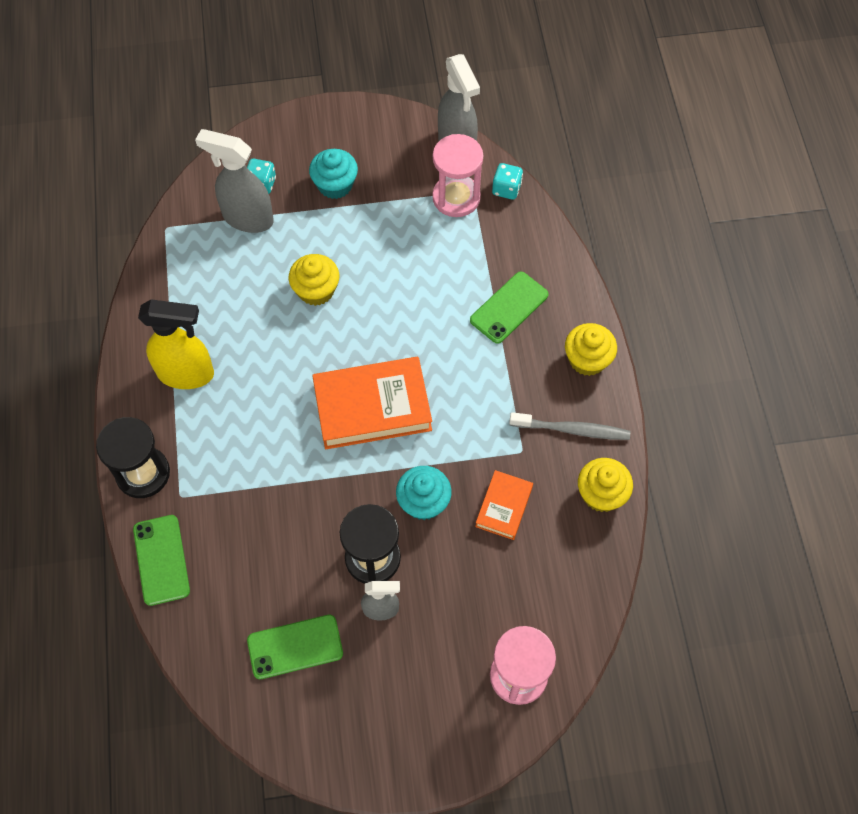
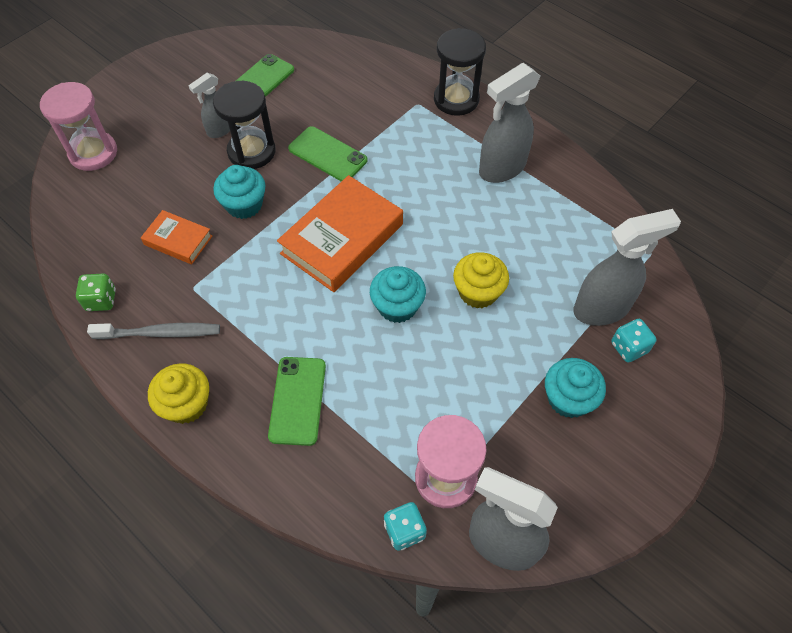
camera: 140 degrees right, 5 degrees down
green phone [133,515,190,606] -> green phone moved to [288,126,367,181]
yellow spray bottle [138,299,214,389] -> grey spray bottle [479,63,541,183]
orange book [475,470,533,540] -> orange book turned 45 degrees counterclockwise [141,210,212,264]
grey toothbrush [509,412,630,440] -> grey toothbrush turned 150 degrees counterclockwise [87,323,220,339]
yellow cupcake [578,458,633,512] -> green dice [76,273,116,311]
none -> turquoise cupcake [370,266,426,323]

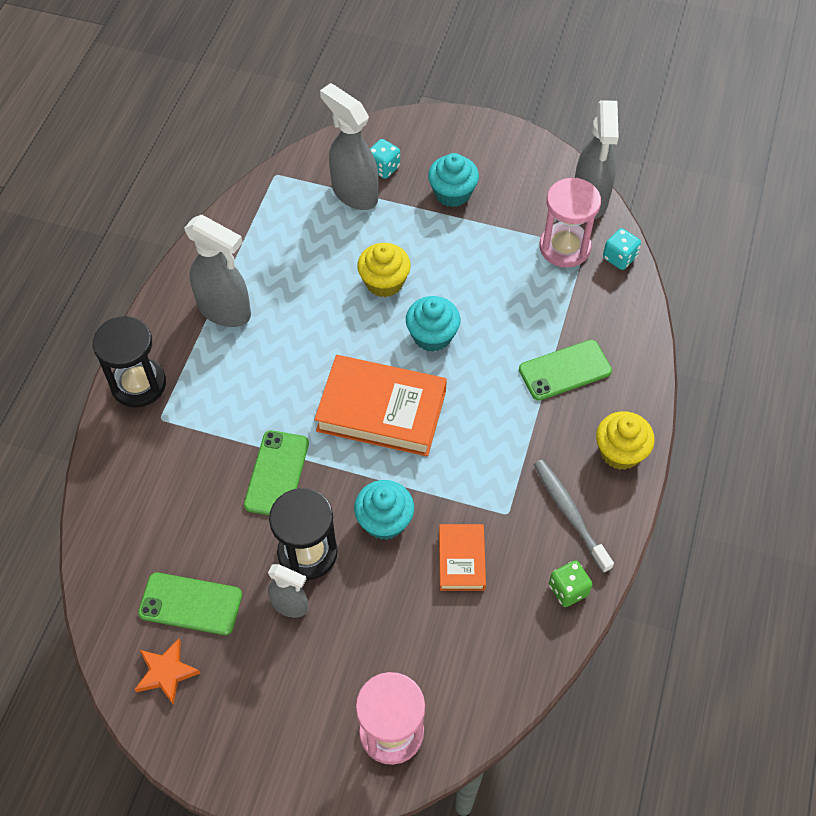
camera: 115 degrees left, 0 degrees up
none -> orange star [134,639,200,705]

